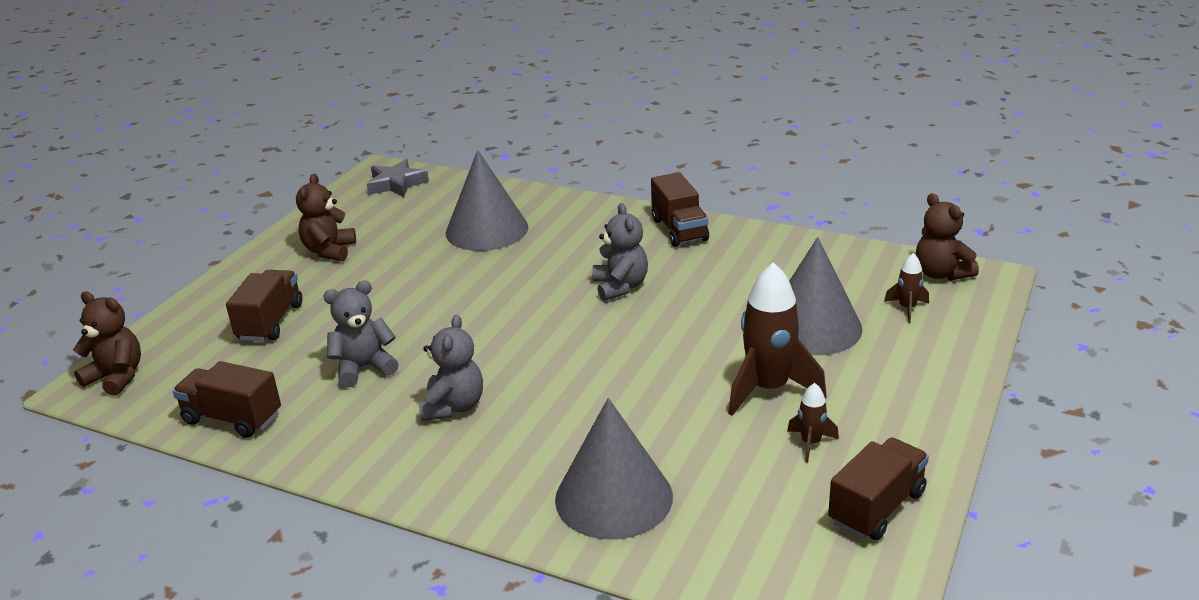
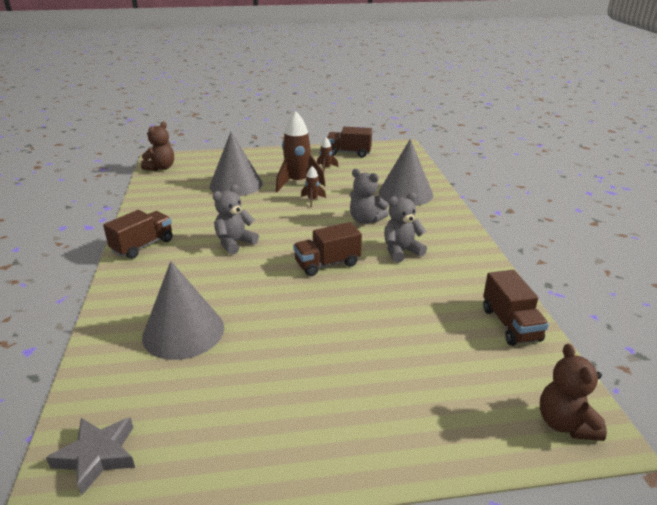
camera: 125 degrees left, 0 degrees up
brown truck [226,270,302,341] -> brown truck moved to [293,222,362,276]
brown teddy bear [296,173,356,261] -> none
grey teddy bear [324,281,399,388] -> grey teddy bear moved to [350,169,389,224]
brown rocket [884,253,929,323] -> brown rocket moved to [301,166,326,207]

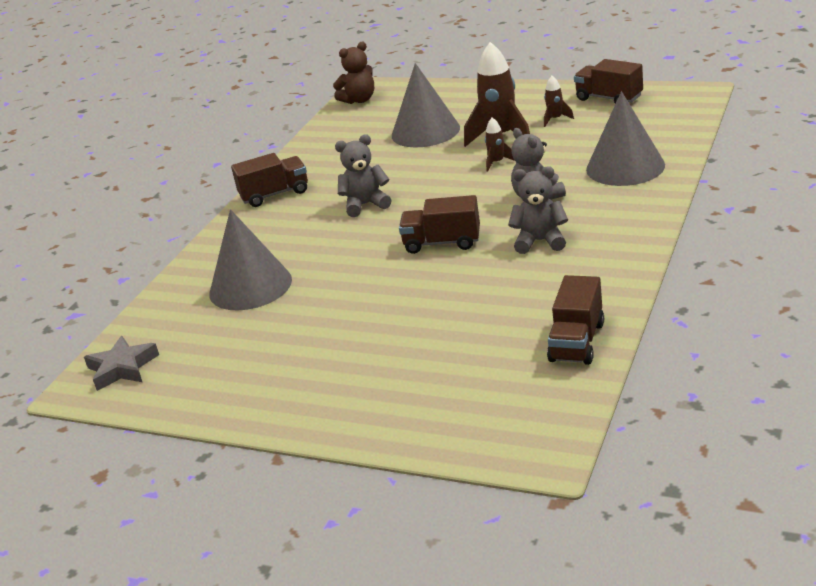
camera: 35 degrees right, 0 degrees up
brown teddy bear [540,344,607,441] -> none

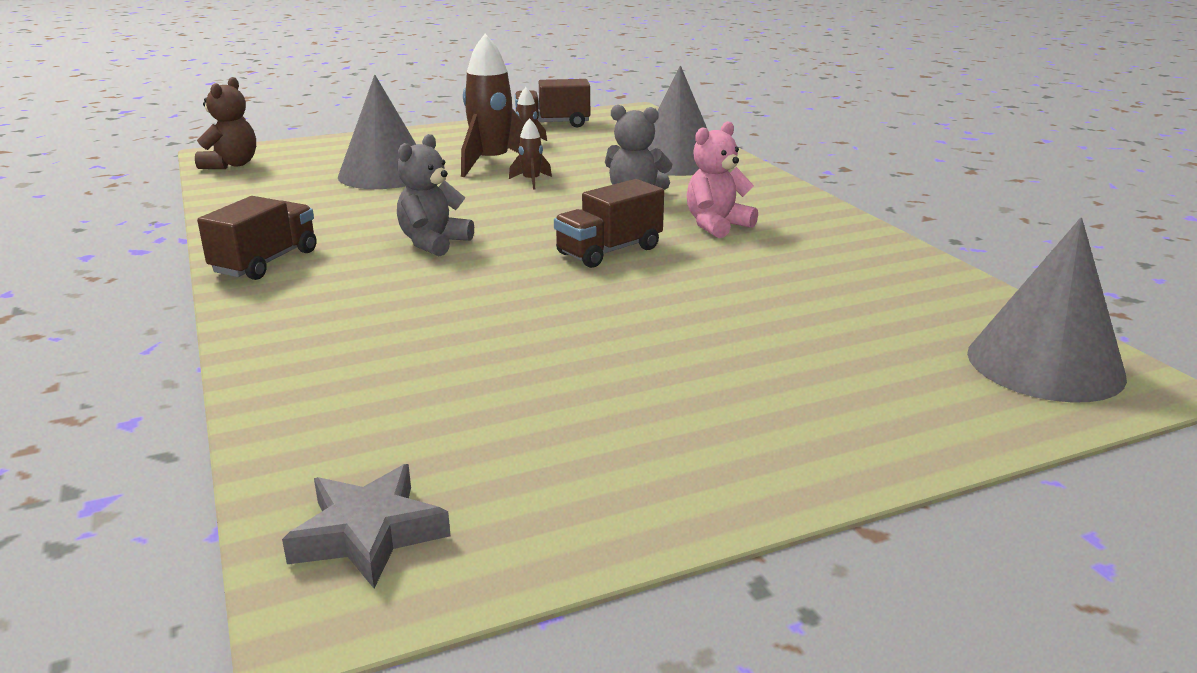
camera: 50 degrees left, 5 degrees down
grey cone [209,209,292,310] -> grey cone moved to [967,217,1127,403]
grey teddy bear [508,166,568,254] -> pink teddy bear [687,121,758,238]
brown truck [547,275,604,365] -> none

